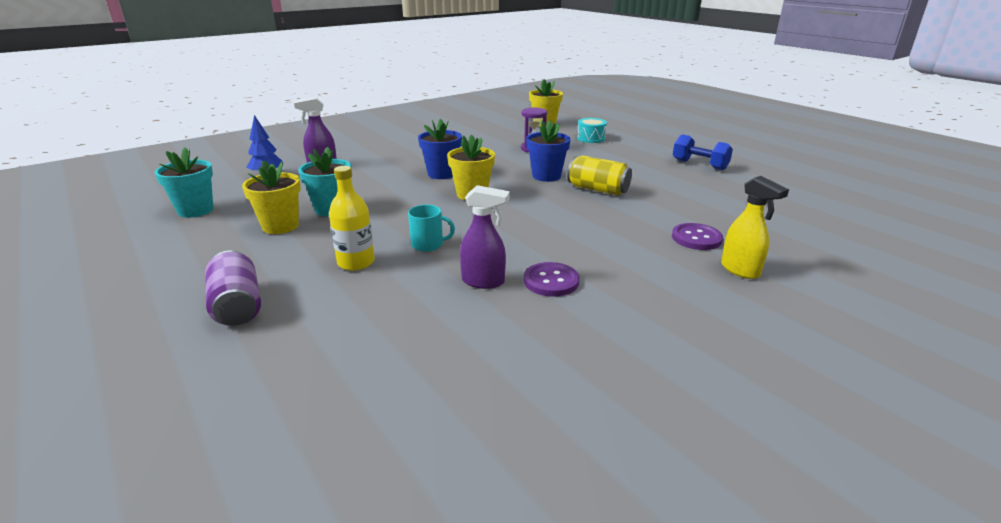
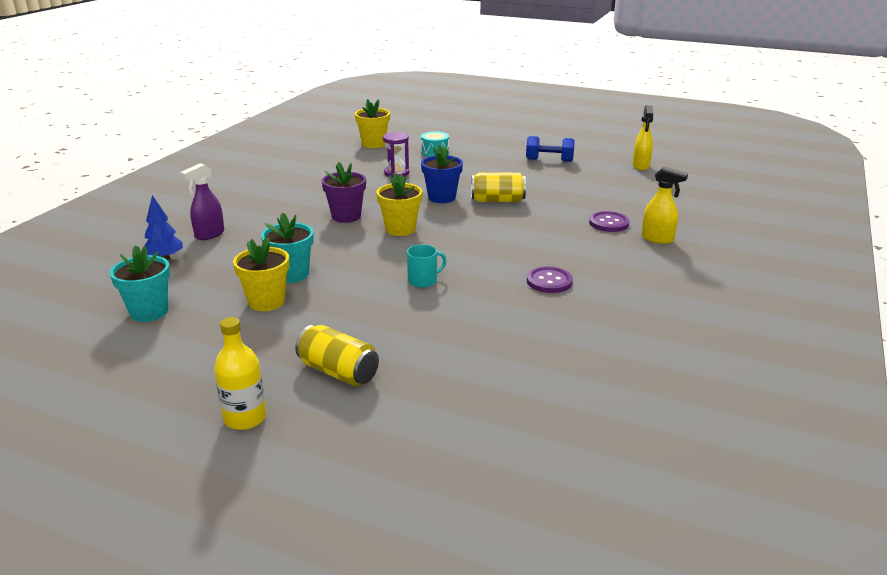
camera: 30 degrees left, 0 degrees up
purple can [205,250,261,326] -> yellow can [295,325,379,386]
yellow bottle [329,166,375,271] -> yellow bottle moved to [214,317,266,430]
blue flower pot [418,119,462,179] -> purple flower pot [322,162,366,223]
purple spray bottle [460,185,510,289] -> none
none -> yellow spray bottle [633,105,653,170]

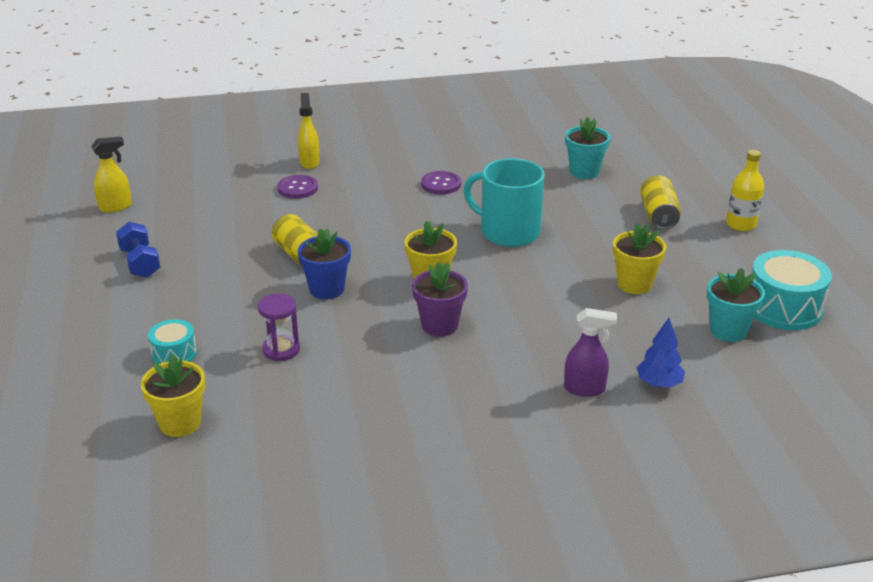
camera: 125 degrees left, 5 degrees up
turquoise flower pot [261,212,313,283] -> turquoise flower pot moved to [565,117,610,179]
turquoise mug [407,244,447,288] -> turquoise mug [463,158,545,247], size x2.14
none -> turquoise drum [752,250,832,330]

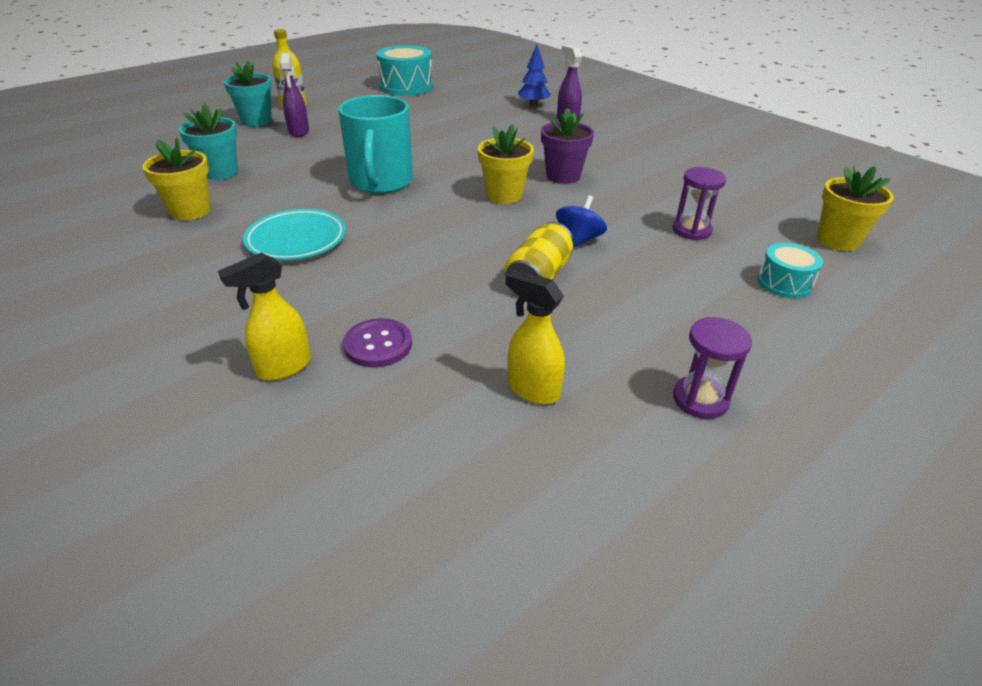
camera: 120 degrees left, 5 degrees up
yellow spray bottle [91,137,132,213] -> yellow spray bottle moved to [506,269,565,404]
blue dumbbell [116,222,160,278] -> purple hourglass [673,317,752,419]
blue flower pot [298,228,351,299] -> blue spinning top [556,195,607,248]
purple button [421,171,461,195] -> turquoise plate [243,209,346,260]
yellow flower pot [613,223,666,294] -> yellow flower pot moved to [142,137,211,220]
yellow can [640,176,681,229] -> purple spray bottle [280,53,309,137]
turquoise flower pot [707,268,765,342] -> turquoise flower pot moved to [224,61,272,127]

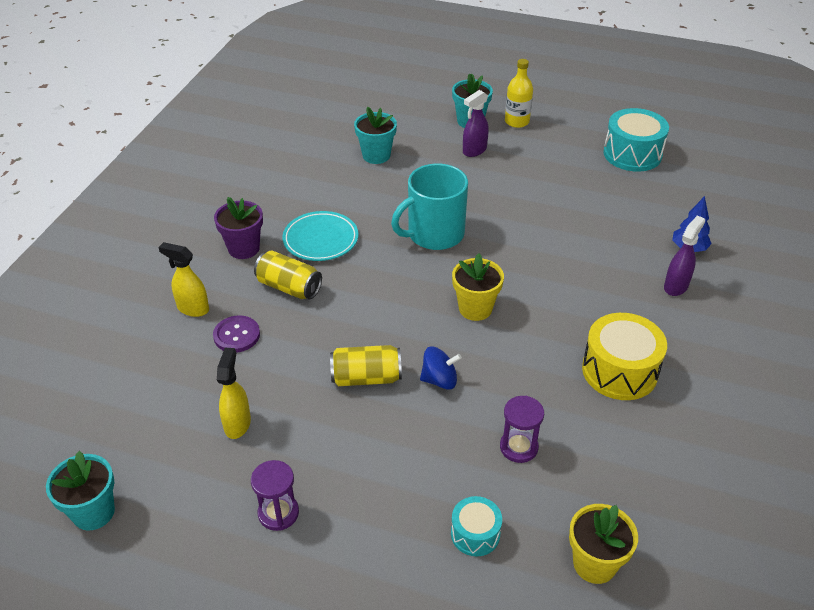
camera: 60 degrees right, 5 degrees up
yellow flower pot [142,137,211,220] -> none
purple flower pot [541,108,594,184] -> purple flower pot moved to [214,197,263,259]
none -> turquoise flower pot [46,451,115,531]
none -> yellow can [254,251,322,299]
none -> yellow drum [582,313,667,400]

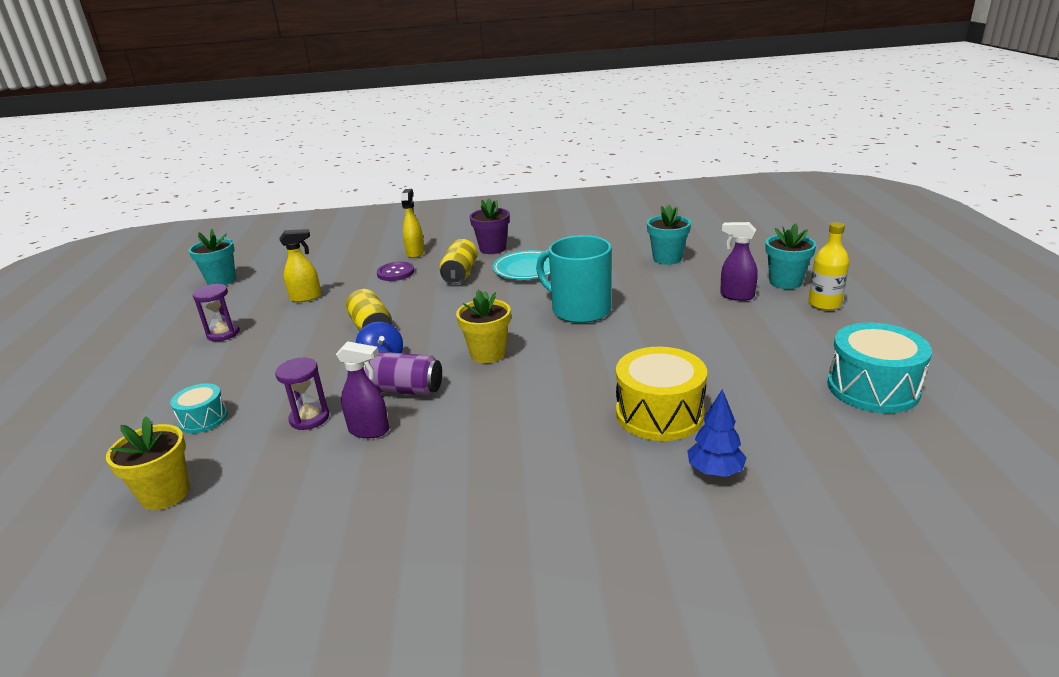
camera: 70 degrees right, 15 degrees down
yellow drum [582,313,667,400] -> yellow drum moved to [616,347,707,441]
purple spray bottle [664,216,705,296] -> purple spray bottle moved to [336,341,389,438]
none -> purple can [363,352,442,396]

